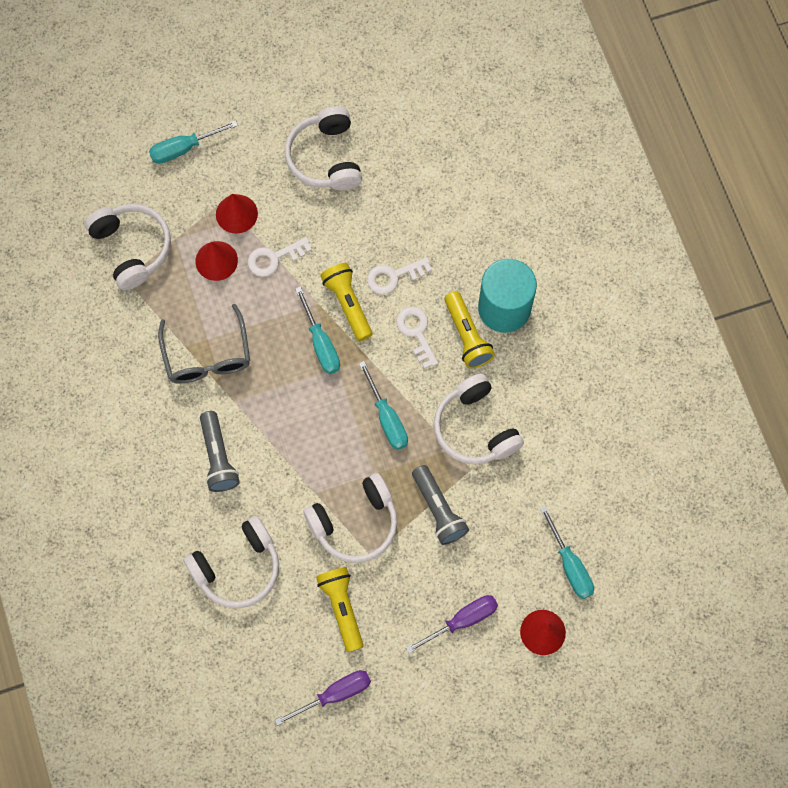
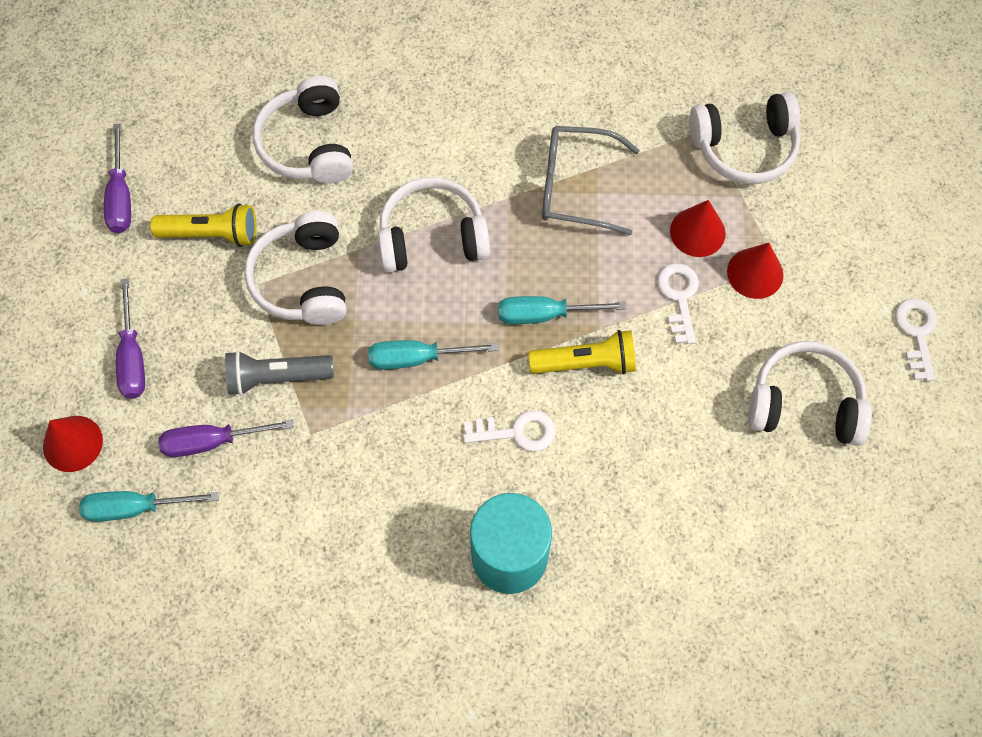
camera: 110 degrees right, 5 degrees down
turquoise screwdriver [149,121,238,164] -> none
grey flashlight [200,411,240,492] -> none
white key [367,257,432,294] -> white key moved to [895,298,937,381]
white headphones [434,373,524,464] -> white headphones moved to [378,177,490,272]
yellow flashlight [444,291,495,368] -> none
none -> purple screwdriver [158,419,294,457]

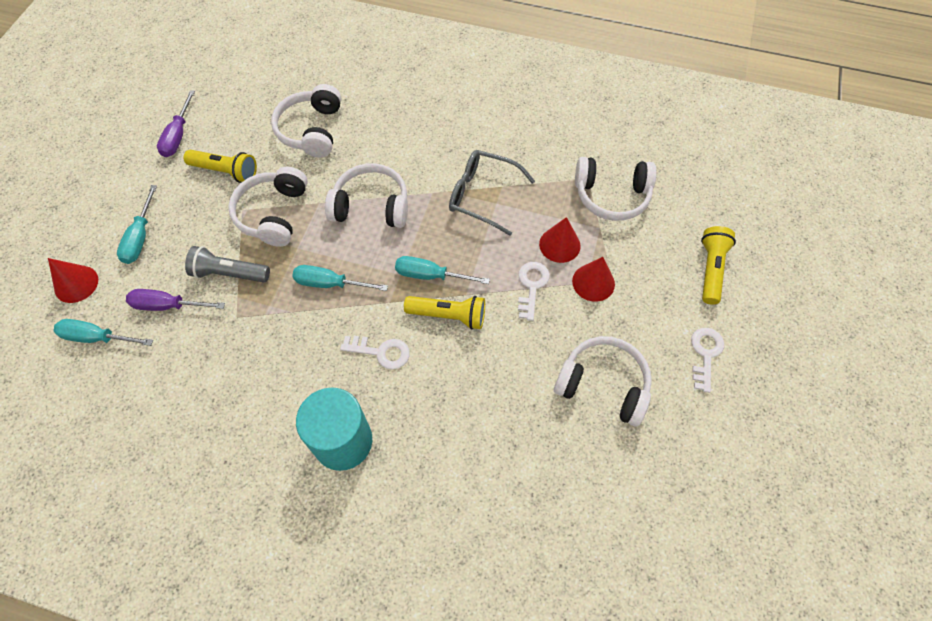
camera: 15 degrees right, 5 degrees down
purple screwdriver [116,278,145,399] -> turquoise screwdriver [117,185,157,264]
none -> yellow flashlight [701,226,736,305]

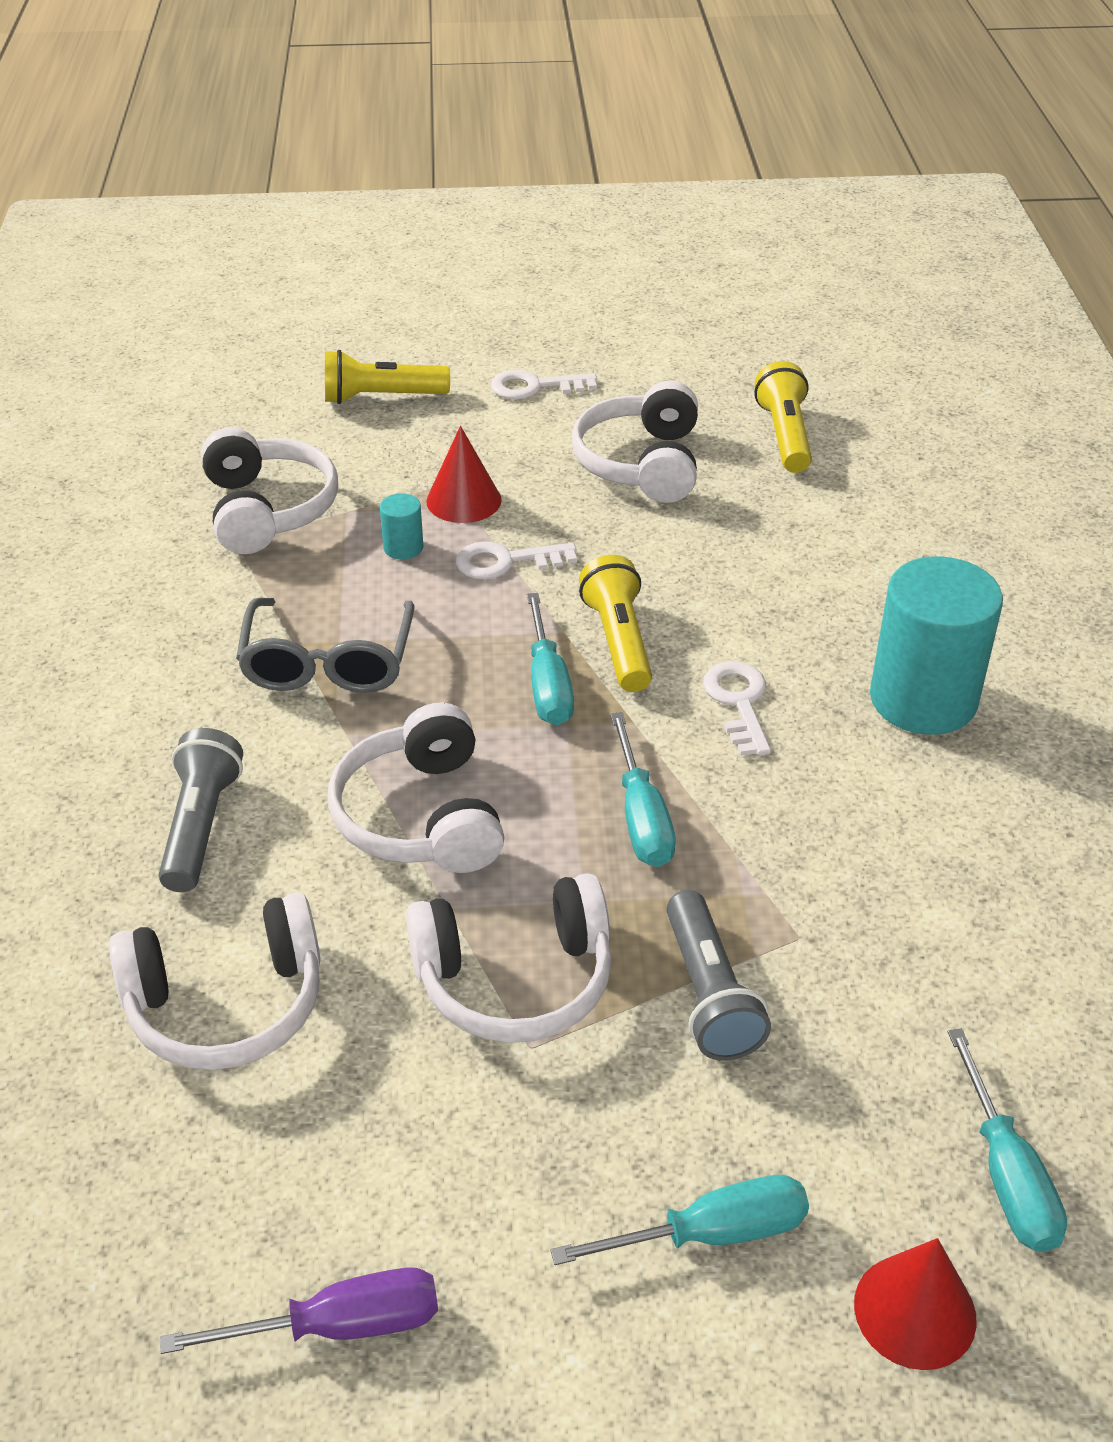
camera: 110 degrees left, 20 degrees down
purple screwdriver [126,289,225,311] -> none
yellow flashlight [184,150,257,183] -> yellow flashlight moved to [754,361,812,473]
red cone [539,217,581,263] -> turquoise cylinder [380,493,424,560]
none -> grey flashlight [159,728,243,892]

